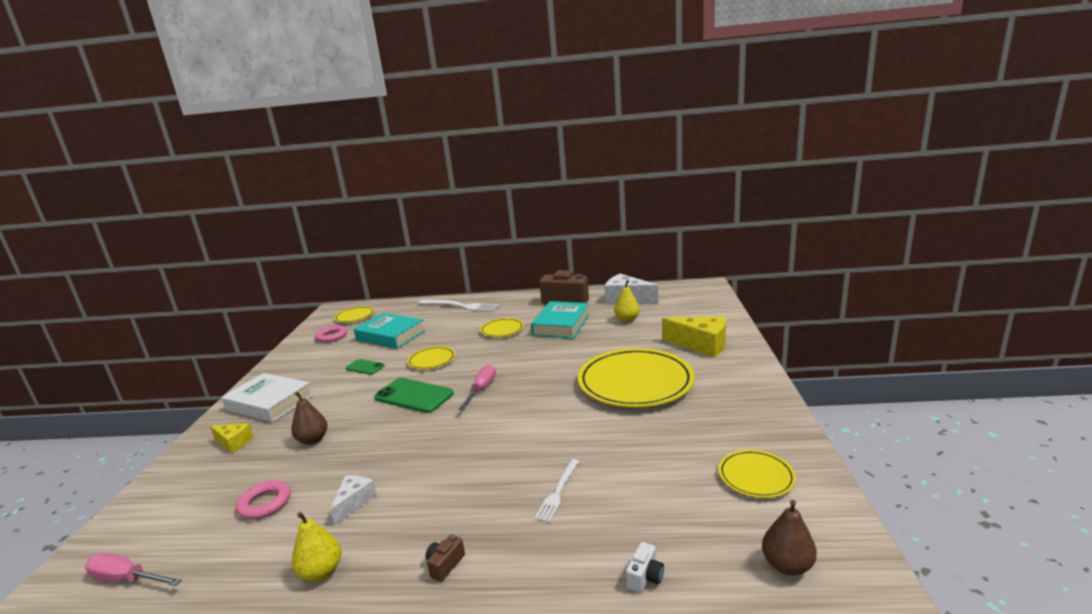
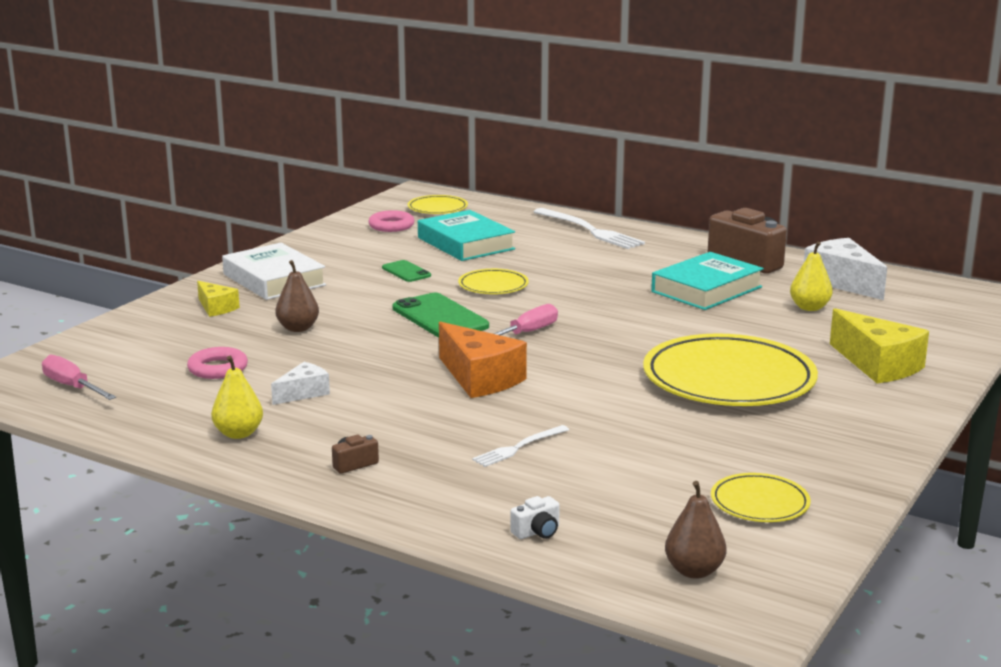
camera: 25 degrees right, 0 degrees up
yellow plate [480,318,524,337] -> none
none -> orange cheese [439,322,527,398]

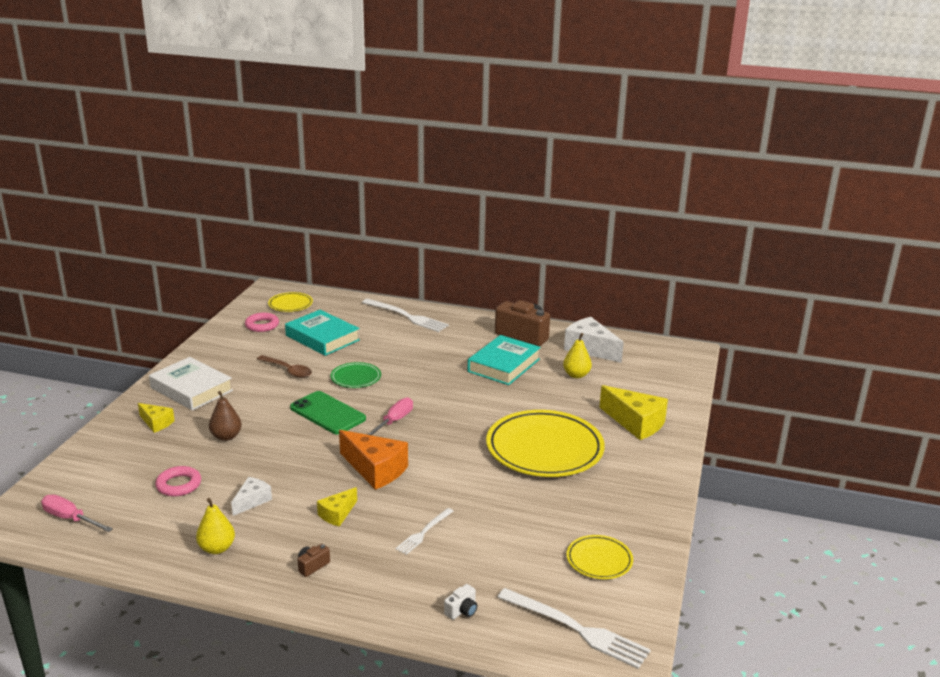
camera: 15 degrees left, 5 degrees up
green phone [382,260,431,282] -> brown spoon [257,355,312,378]
yellow plate [458,269,529,294] -> green plate [330,362,381,388]
brown pear [665,481,727,579] -> white fork [497,588,651,669]
none -> yellow cheese [317,487,357,527]

